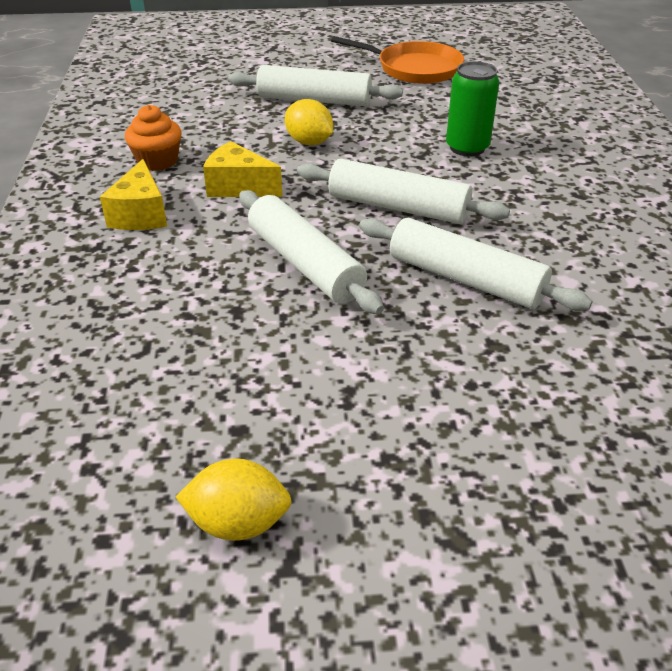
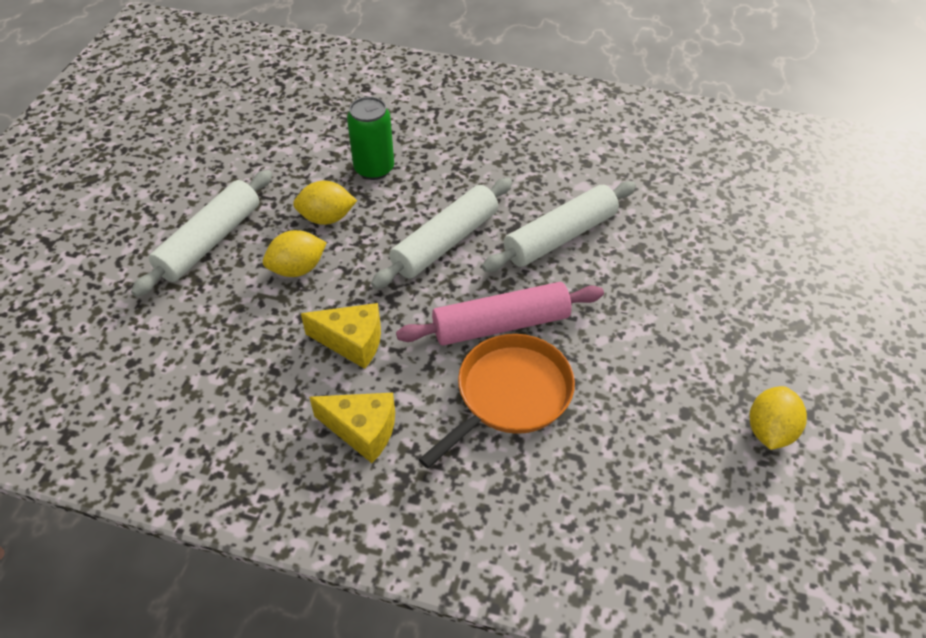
camera: 70 degrees left, 10 degrees up
orange cupcake [125,105,181,171] -> none
yellow cheese [203,141,282,197] -> yellow cheese turned 120 degrees counterclockwise [301,303,381,369]
white rolling pin [239,190,384,314] -> pink rolling pin [396,282,604,346]
orange pan [331,36,464,84] -> orange pan moved to [419,334,575,468]
none -> yellow lemon [293,181,357,225]

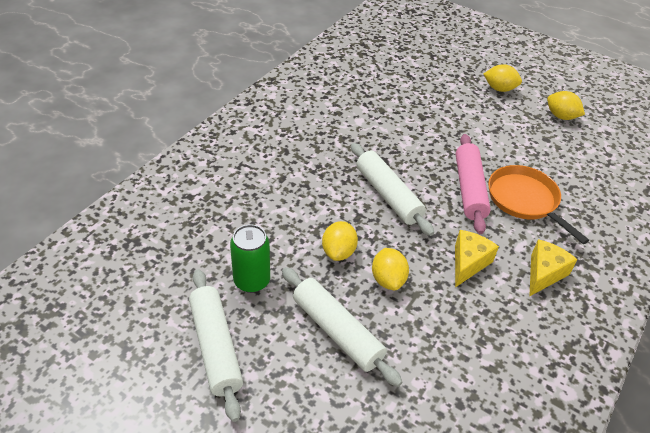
camera: 75 degrees left, 5 degrees down
green can [347,97,394,180] -> green can moved to [230,224,270,293]
white rolling pin [482,181,636,272] -> white rolling pin moved to [189,269,243,422]
none -> yellow lemon [484,64,522,92]

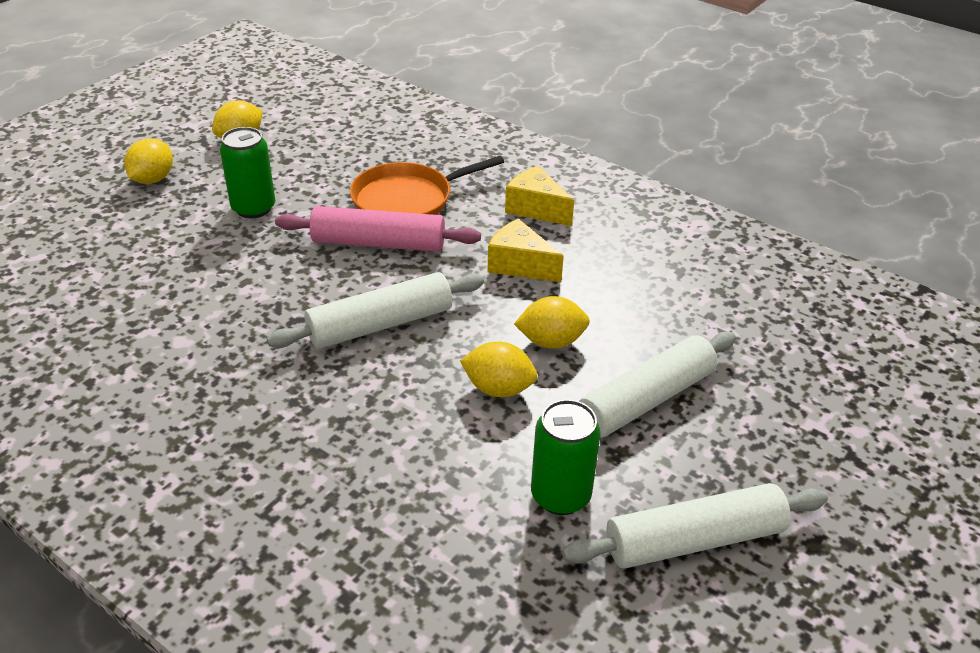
camera: 85 degrees left, 5 degrees down
none -> green can [220,127,275,218]

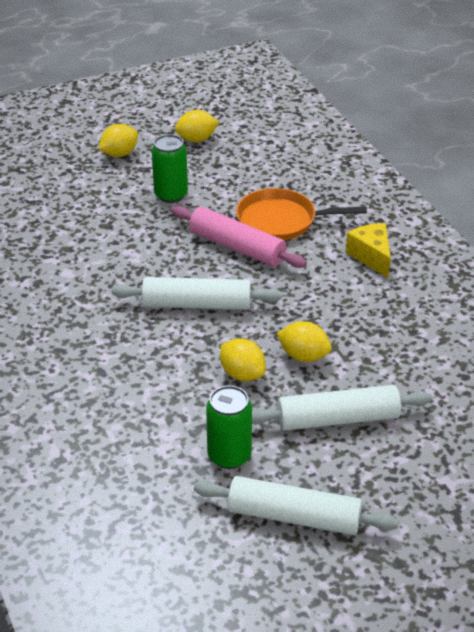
camera: 30 degrees right, 0 degrees up
yellow cheese [487,219,564,282] -> none

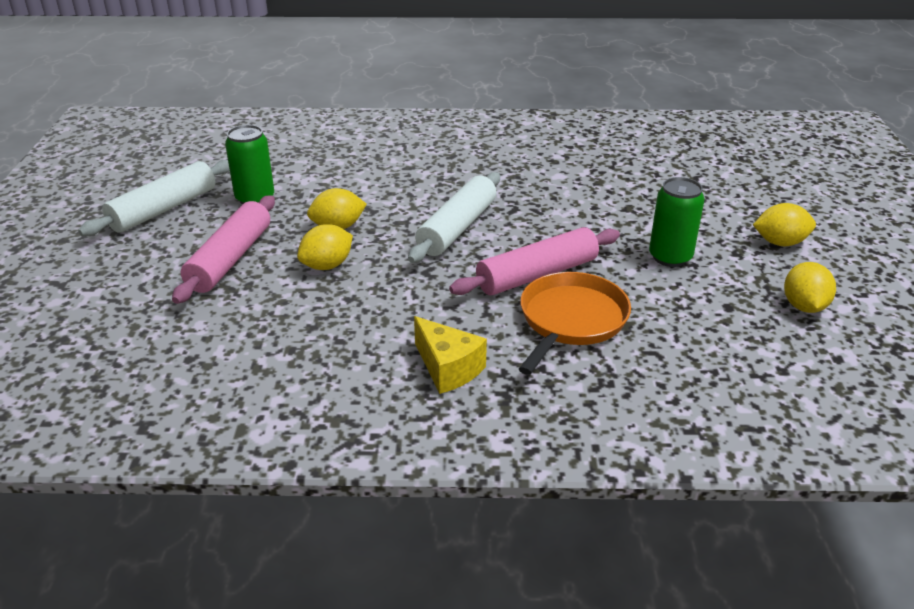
camera: 115 degrees right, 5 degrees down
yellow lemon [99,124,138,157] -> yellow lemon turned 75 degrees counterclockwise [753,203,816,246]
white rolling pin [252,385,432,431] -> pink rolling pin [172,195,275,304]
yellow cheese [346,223,391,278] -> yellow cheese turned 45 degrees clockwise [414,316,487,394]

